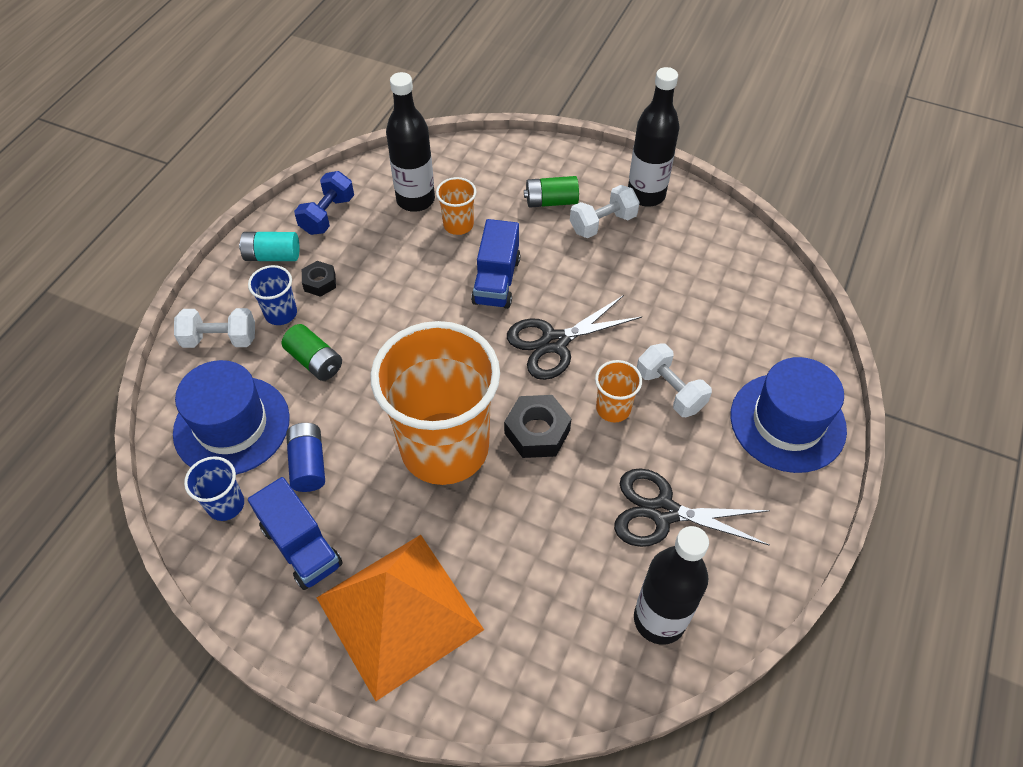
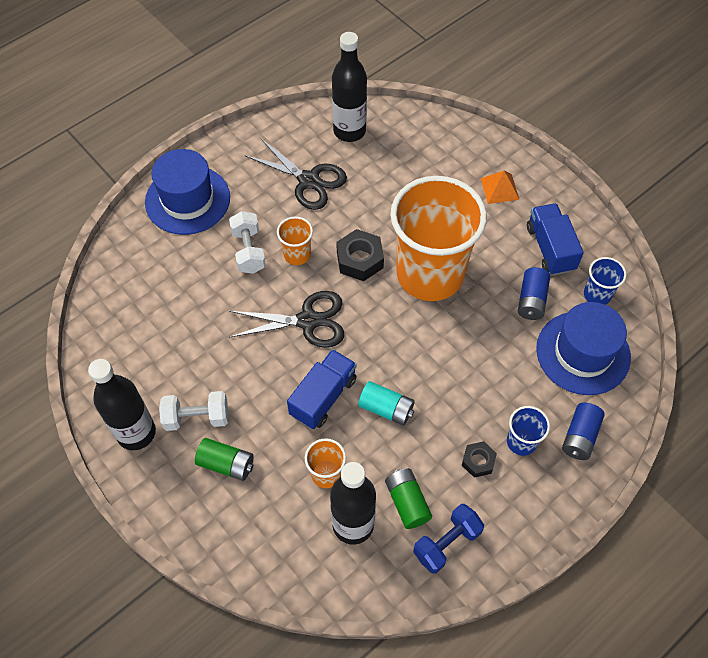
camera: 155 degrees left, 5 degrees up
white dumbbell [174,308,255,348] -> blue battery [562,403,605,460]
turquoise battery [239,232,300,261] -> turquoise battery moved to [358,381,415,426]
green battery [282,324,342,381] -> green battery moved to [385,468,432,529]
orange pyramid [317,535,484,701] -> orange pyramid [481,171,519,204], size x0.41

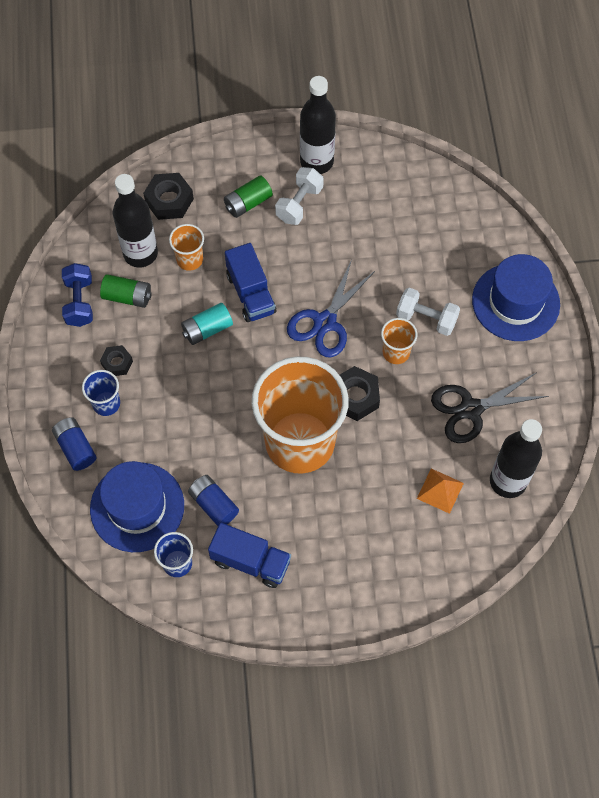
camera: 125 degrees right, 5 degrees up
black scissors [229,291,344,348] -> blue scissors [287,259,375,357]
orange pyramid [481,171,519,204] -> orange pyramid moved to [417,469,464,514]
none -> black nut [143,173,194,220]

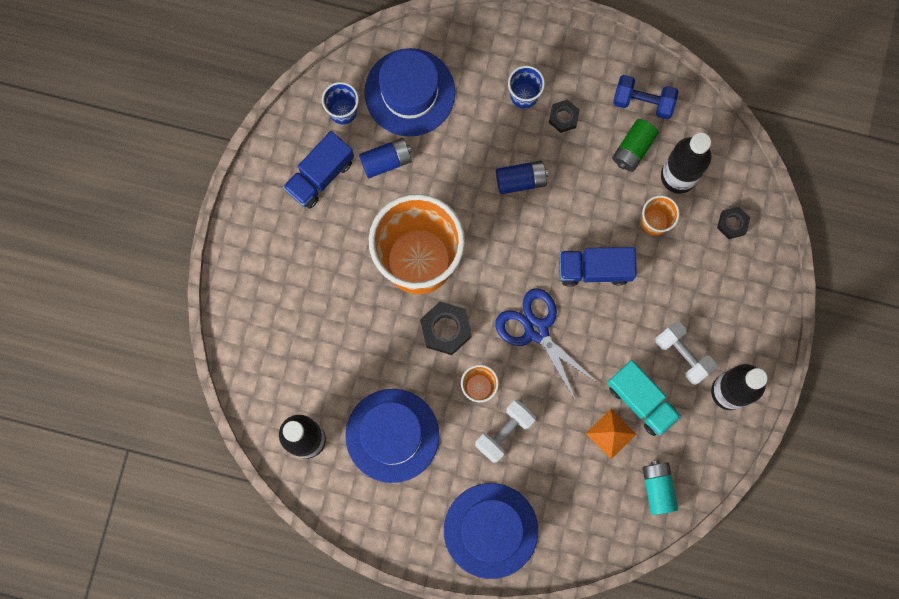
camera: 110 degrees right, 15 degrees up
blue battery [52,417,97,471] -> blue battery moved to [496,161,549,194]
black nut [143,173,194,220] -> black nut [717,206,750,239], size x0.61
turquoise battery [181,303,233,345] -> turquoise battery moved to [642,461,678,515]
green battery [224,175,273,218] -> none
orange pyramid [417,469,464,514] -> orange pyramid moved to [586,409,636,459]
black scissors [431,373,549,443] -> blue hat [345,389,439,483]
none -> turquoise truck [607,360,681,436]

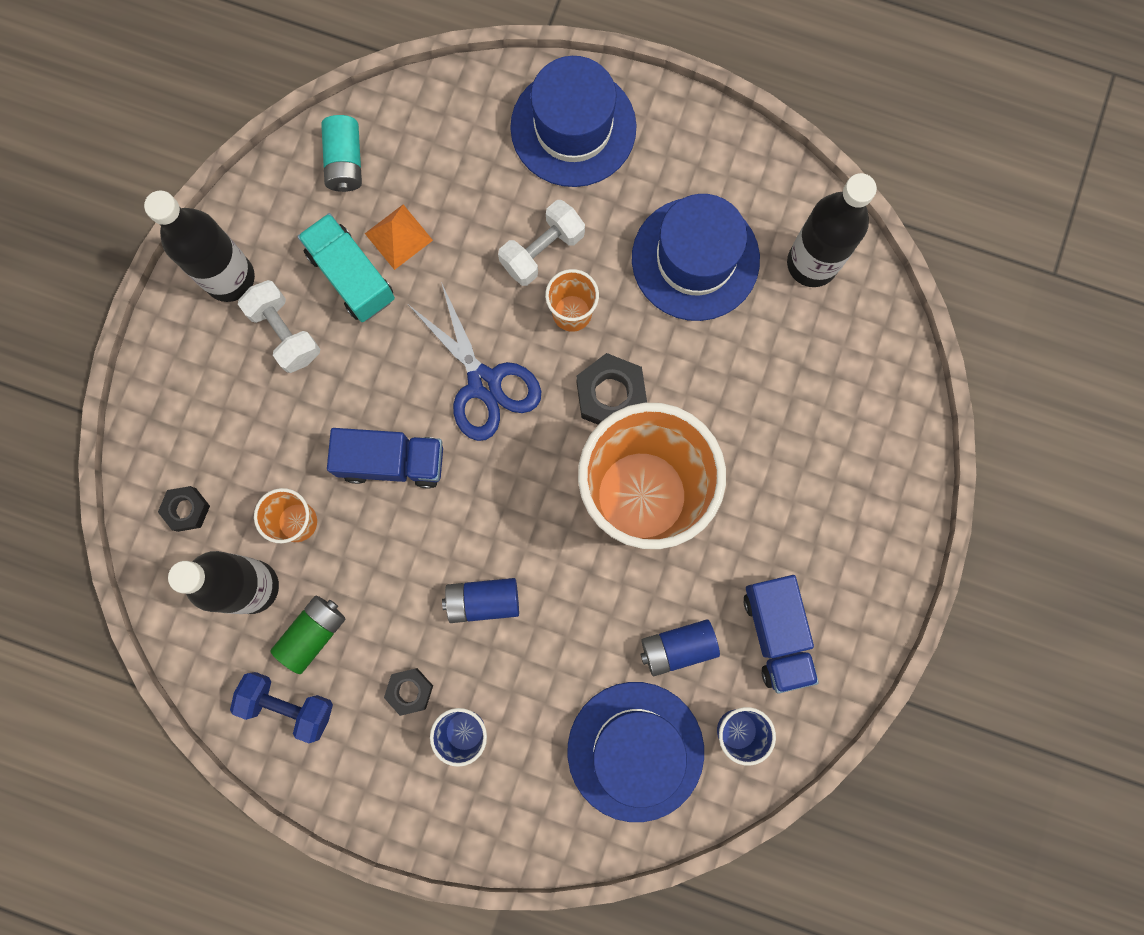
camera: 175 degrees left, 0 degrees up
blue truck [283,131,354,209] -> blue truck turned 120 degrees clockwise [743,575,819,694]

